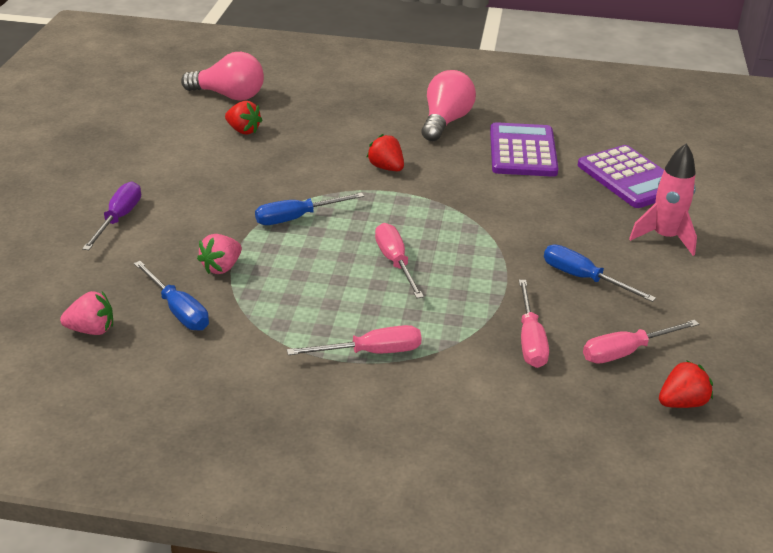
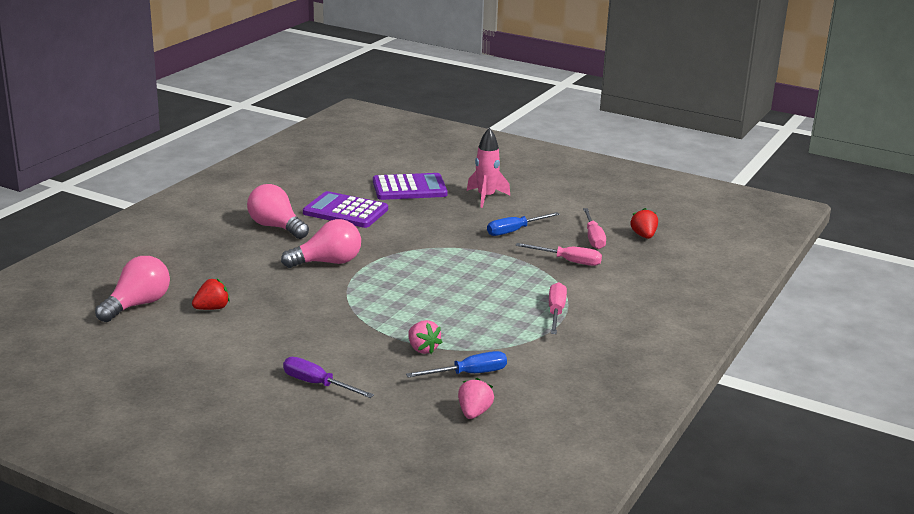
camera: 70 degrees left, 10 degrees down
blue screwdriver [255,193,364,225] -> none
red strawberry [366,134,404,171] -> pink light bulb [281,219,361,268]
pink screwdriver [375,223,424,299] -> none

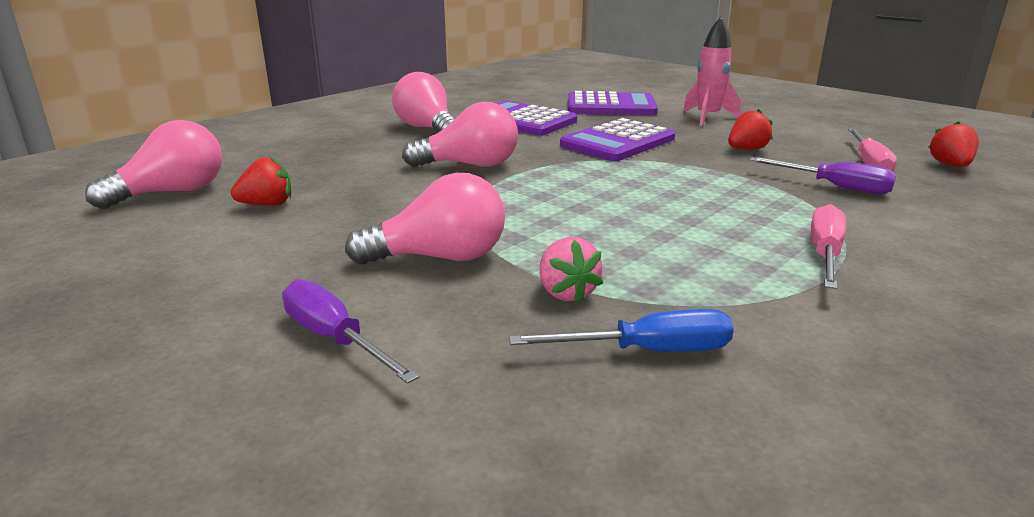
camera: 15 degrees right, 0 degrees up
pink strawberry [458,378,494,419] -> none
blue screwdriver [487,212,560,236] -> red strawberry [728,109,773,150]
pink screwdriver [516,243,602,266] -> purple screwdriver [749,157,896,194]
none -> pink light bulb [345,173,505,265]
none -> purple calculator [560,118,675,161]

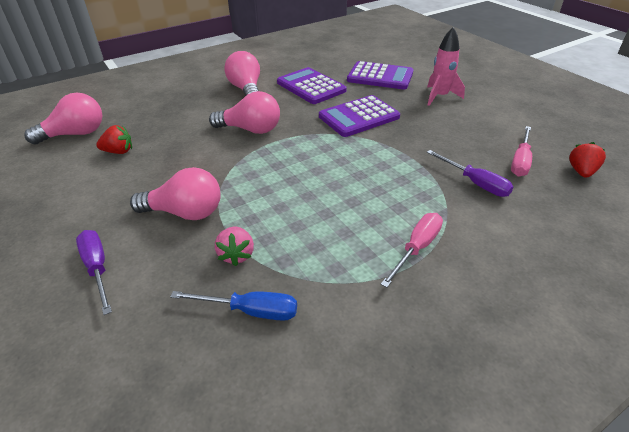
camera: 15 degrees right, 15 degrees up
red strawberry [728,109,773,150] -> none

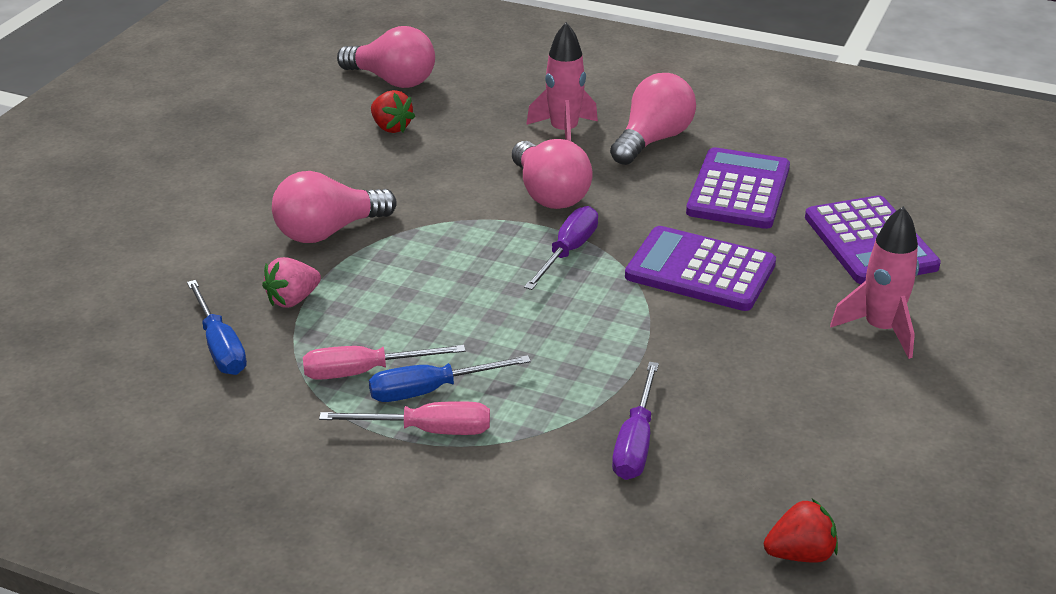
camera: 55 degrees right, 5 degrees down
purple screwdriver [76,230,112,315] -> purple screwdriver moved to [524,206,598,290]
pink light bulb [130,167,221,220] -> pink light bulb turned 90 degrees clockwise [272,171,397,243]
pink screwdriver [511,126,532,177] -> pink screwdriver moved to [303,345,466,380]
none -> blue screwdriver [369,355,531,402]
none -> pink rocket [526,22,598,141]

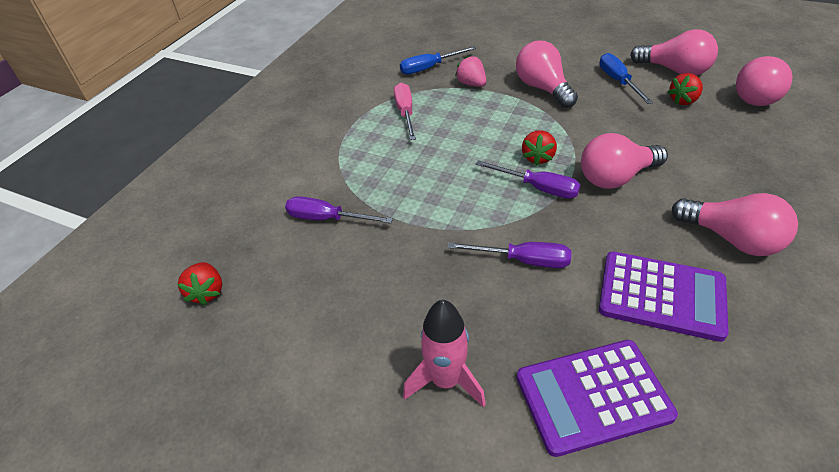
camera: 95 degrees right, 10 degrees up
pink screwdriver [319,401,490,435] -> none
blue screwdriver [369,355,531,402] -> blue screwdriver moved to [599,53,653,104]
pink rocket [526,22,598,141] -> none
purple calculator [625,226,776,311] -> purple screwdriver [448,242,572,268]
none -> red strawberry [522,130,557,166]
none -> pink light bulb [630,29,718,76]

